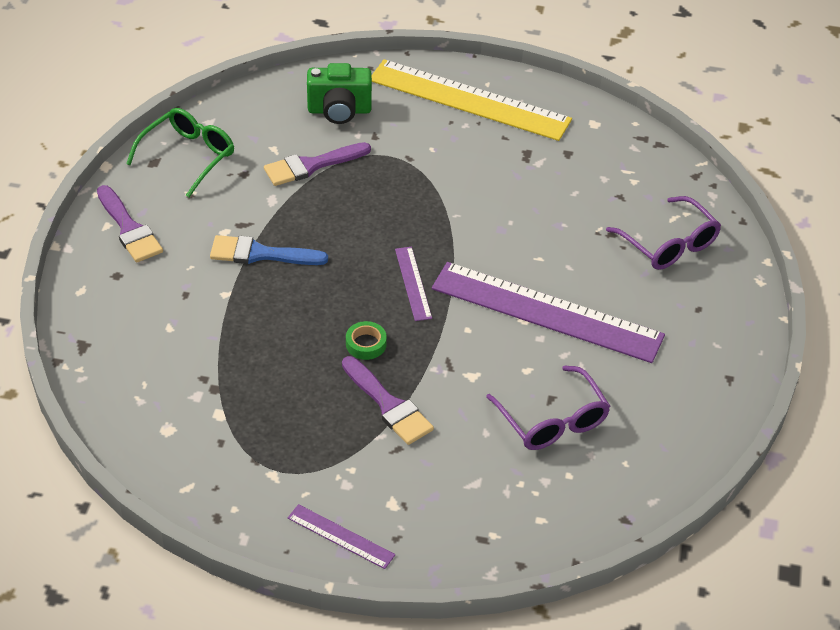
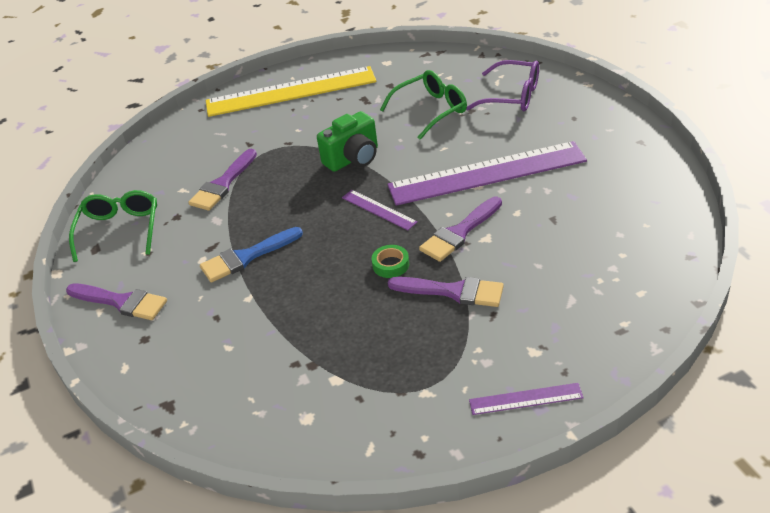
camera: 30 degrees left, 5 degrees down
green camera [307,63,372,124] -> green camera moved to [317,111,378,172]
purple glasses [486,365,610,450] -> none
none -> green glasses [380,70,467,140]
none -> purple brush [419,197,502,262]

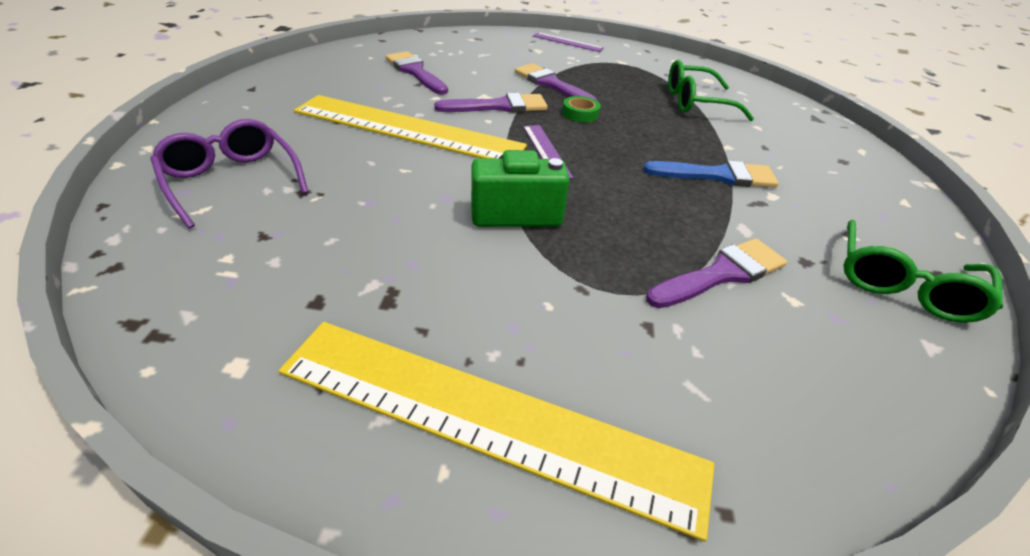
camera: 155 degrees left, 0 degrees up
purple brush [66,284,167,320] -> purple brush moved to [385,51,448,95]
green glasses [380,70,467,140] -> green glasses moved to [668,60,754,121]
purple ruler [387,141,587,206] -> yellow ruler [294,95,527,158]

